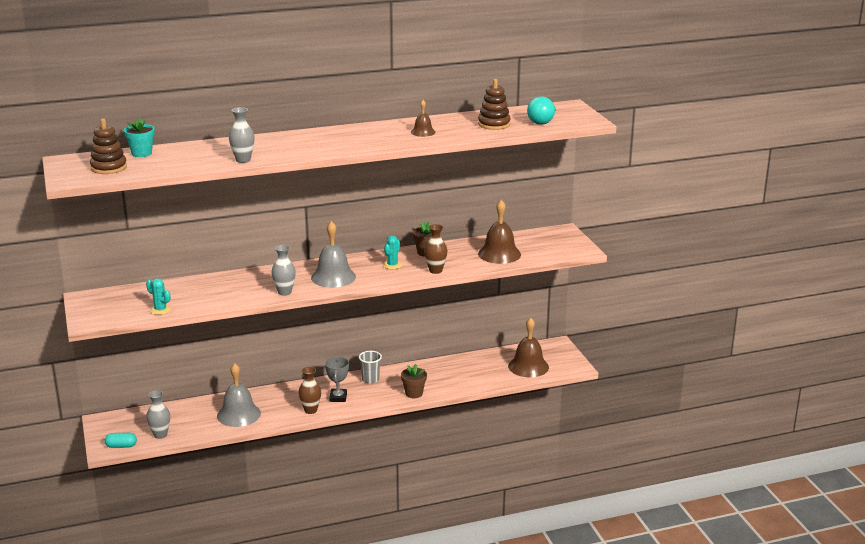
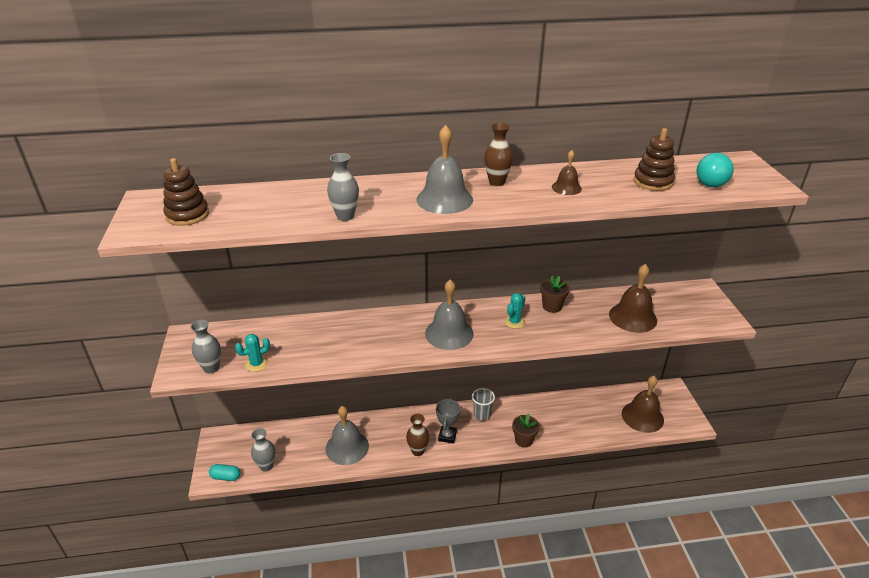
camera: 10 degrees right, 10 degrees up
turquoise flower pot [124,118,155,157] -> none
turquoise cactus [146,278,171,315] -> turquoise cactus turned 75 degrees counterclockwise [235,334,270,372]
grey vase [271,245,296,296] -> grey vase moved to [190,320,221,373]
brown vase [424,224,447,274] -> brown vase moved to [484,123,513,186]
none -> grey bell [416,125,473,214]

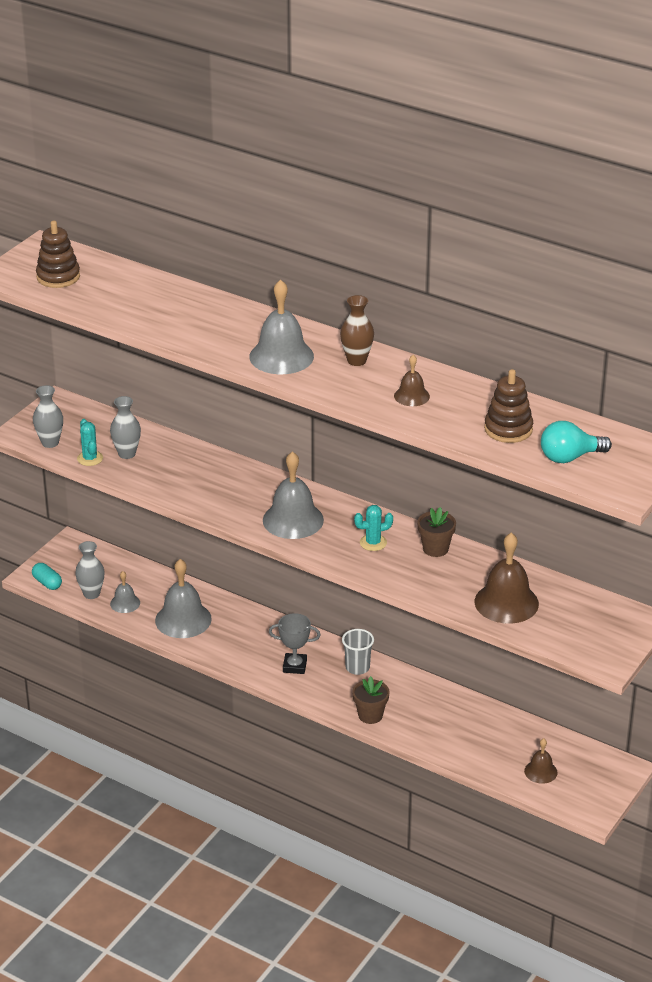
camera: 40 degrees right, 0 degrees up
turquoise cactus [235,334,270,372] -> turquoise cactus turned 60 degrees clockwise [77,419,103,466]
grey vase [327,153,359,221] -> grey vase moved to [110,396,141,459]
brown vase [406,414,429,456] -> none
grey trophy [436,398,460,444] -> grey trophy turned 45 degrees clockwise [269,613,320,674]
brown bell [622,376,664,433] -> brown bell [524,738,558,784], size x0.54
none -> grey bell [110,571,140,613]

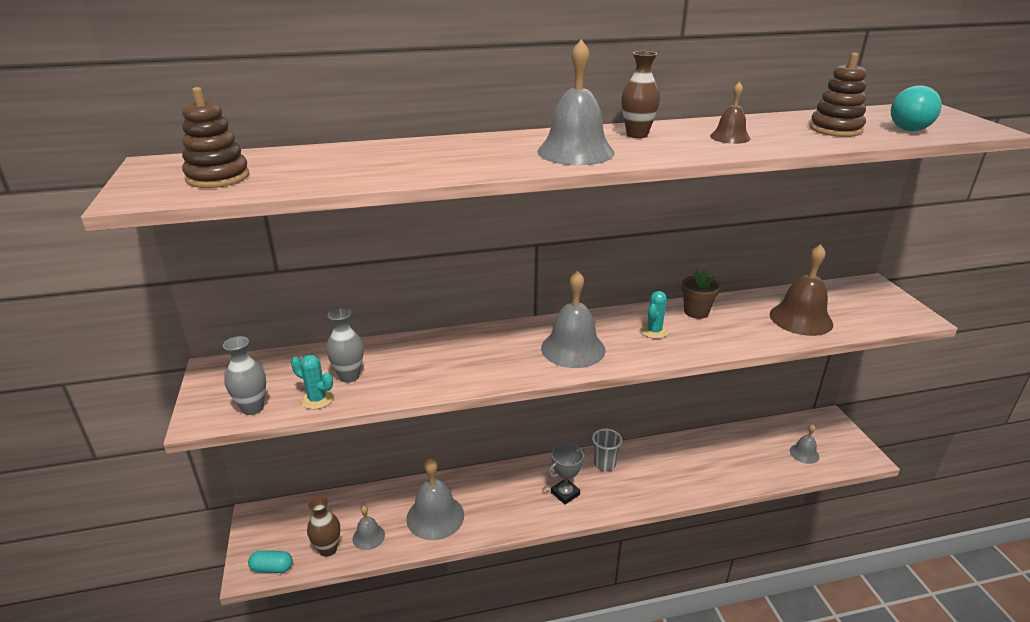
camera: 45 degrees left, 5 degrees down
grey vase [75,541,105,599] -> brown vase [307,495,340,557]
brown flower pot [353,676,389,724] -> none
brown bell [524,738,558,784] -> grey bell [790,424,819,464]

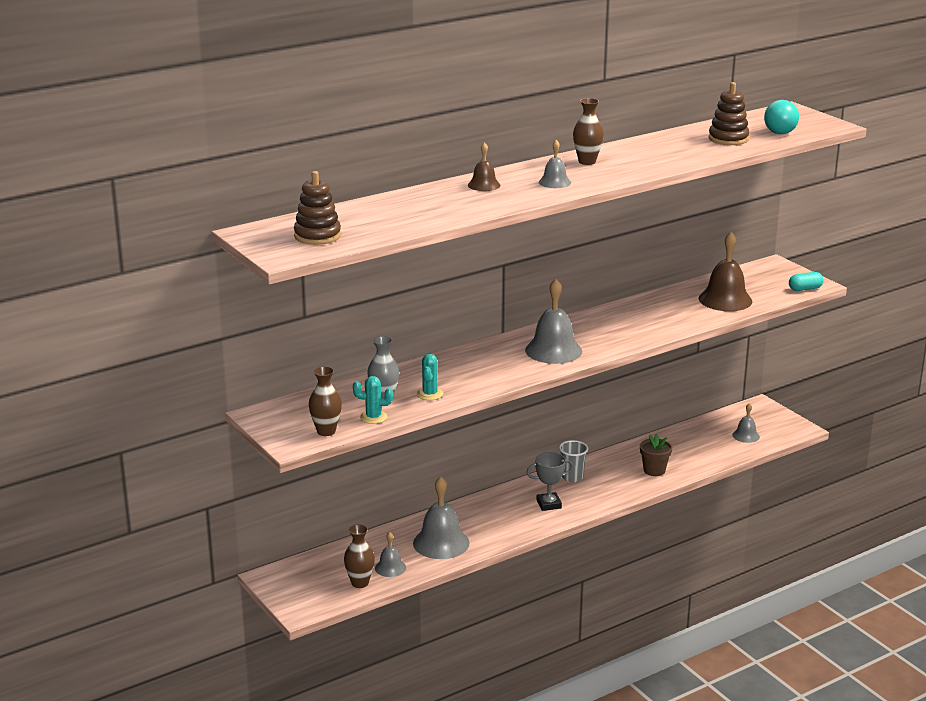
camera: 20 degrees left, 5 degrees down
grey vase [223,336,266,415] -> brown vase [309,366,342,436]
turquoise capsule [248,550,293,573] -> turquoise capsule moved to [789,272,823,291]
grey bell [537,39,615,165] -> grey bell [539,140,571,188], size x0.54
grey trophy [548,443,586,505] -> grey trophy turned 45 degrees clockwise [526,452,573,511]
turquoise cactus [641,291,668,339] -> turquoise cactus moved to [417,354,443,400]
brown flower pot [682,270,720,319] -> brown flower pot moved to [640,433,672,476]
brown bell [710,82,751,144] -> brown bell moved to [468,142,500,191]

